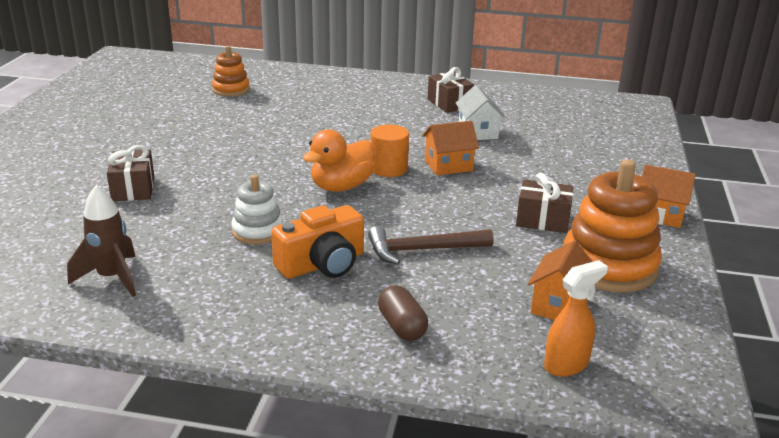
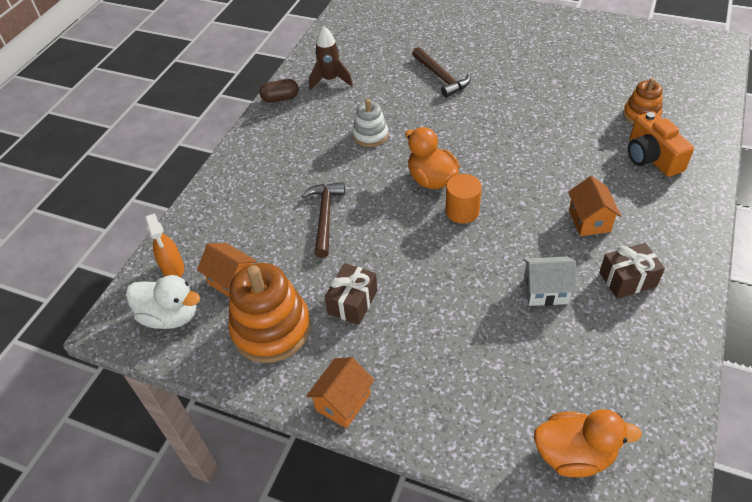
camera: 105 degrees right, 20 degrees up
brown gift [107,145,154,201] -> brown hammer [412,47,471,98]
orange camera [271,205,364,279] -> orange camera moved to [628,111,694,177]
brown capsule [378,285,428,341] -> brown capsule moved to [260,79,299,103]
orange house [422,121,479,175] -> orange house moved to [568,176,621,236]
none -> white duck [126,275,200,329]
none -> orange duck [534,409,642,477]

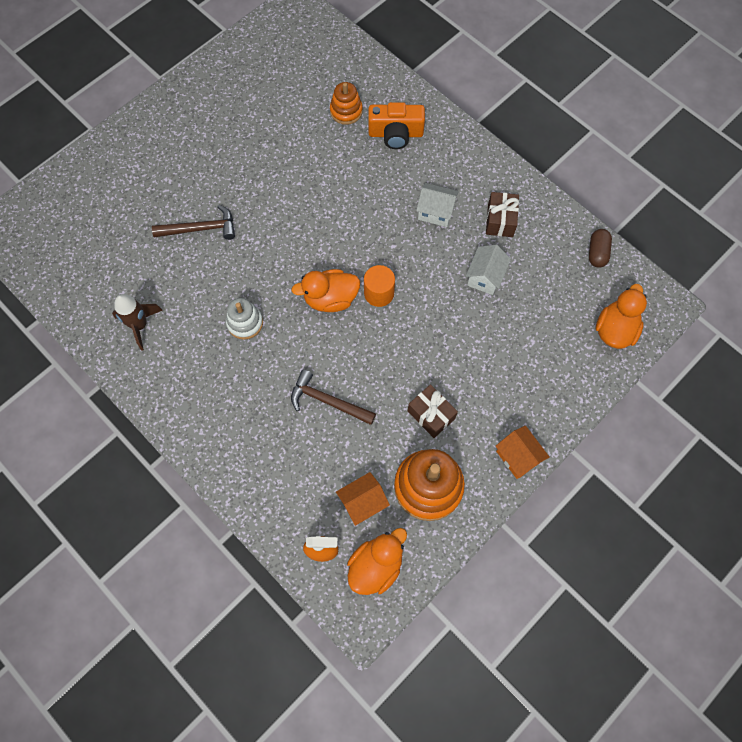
camera: 70 degrees left, 20 degrees up
white duck [126,275,200,329] -> orange duck [347,528,407,595]
brown capsule [260,79,299,103] -> brown capsule moved to [589,229,612,268]
orange house [568,176,621,236] -> white house [416,183,459,227]

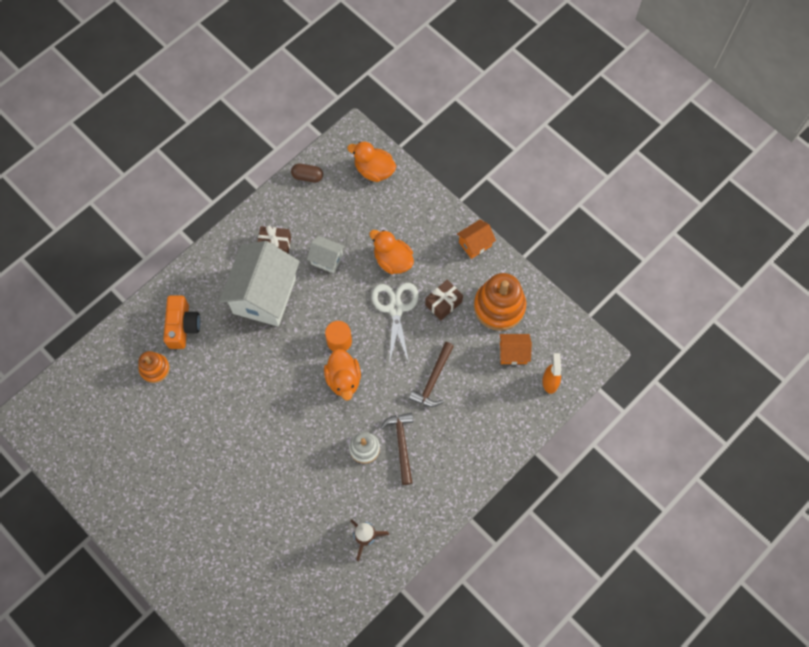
camera: 90 degrees left, 0 degrees up
brown hammer [152,205,235,240] -> brown hammer moved to [381,413,413,485]
orange house [336,472,390,526] -> orange house turned 60 degrees counterclockwise [500,334,532,365]
orange duck [347,528,407,595] -> orange duck moved to [369,230,414,274]
white house [416,183,459,227] -> white house [219,241,300,326], size x2.16
none -> white scissors [372,283,419,364]

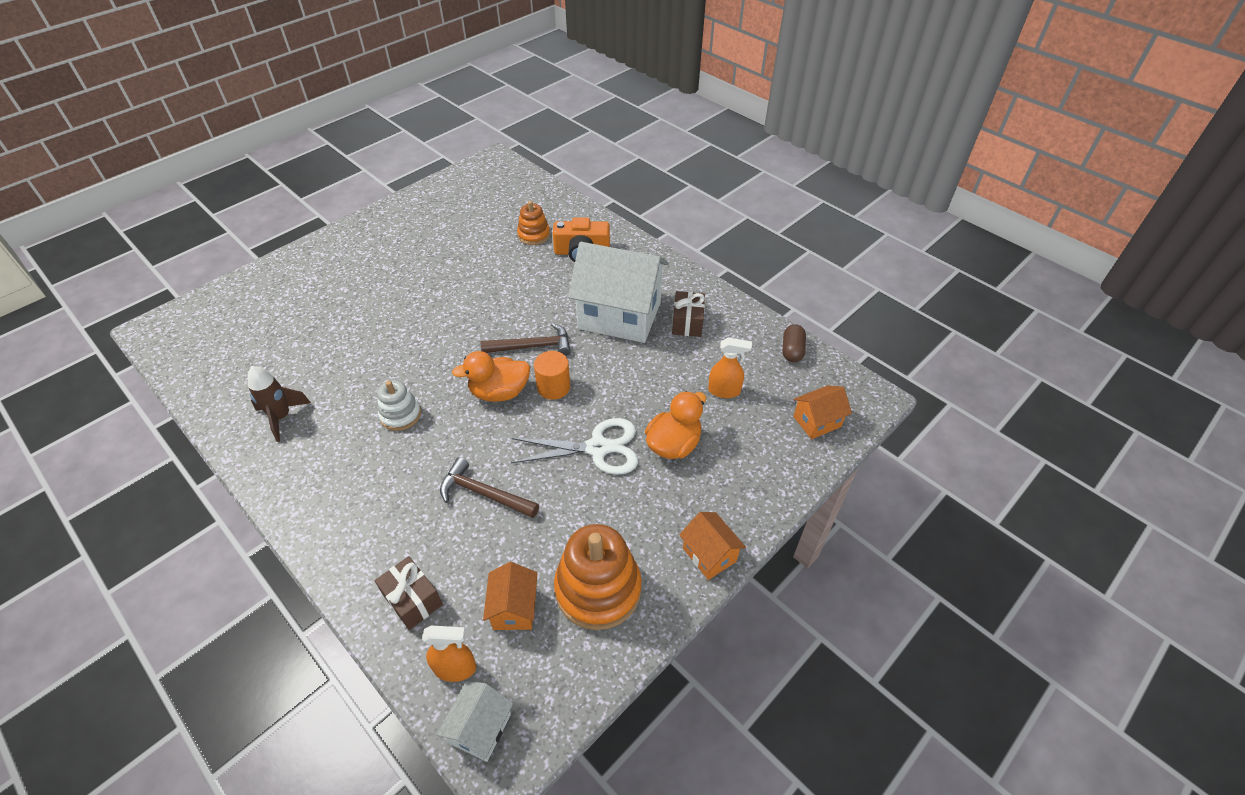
camera: 90 degrees right, 20 degrees down
white house [307,236,345,274] -> white house moved to [437,681,513,762]
orange duck [347,141,396,182] -> orange house [793,385,852,439]
brown hammer [381,413,413,485] -> brown hammer moved to [481,323,571,356]
brown gift [425,279,463,320] -> brown gift moved to [375,556,443,630]
none -> orange spray bottle [708,337,752,398]

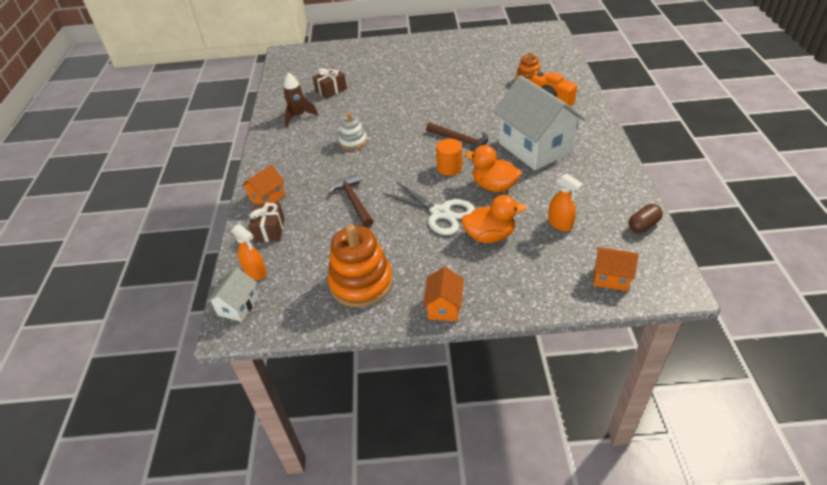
camera: 45 degrees right, 5 degrees down
white house [437,681,513,762] -> white house turned 45 degrees counterclockwise [207,268,258,322]
orange duck [452,351,530,402] -> orange duck moved to [465,145,521,192]
orange house [483,562,537,630] -> orange house moved to [242,164,285,204]
brown gift [672,291,705,337] -> brown gift moved to [312,67,347,99]

